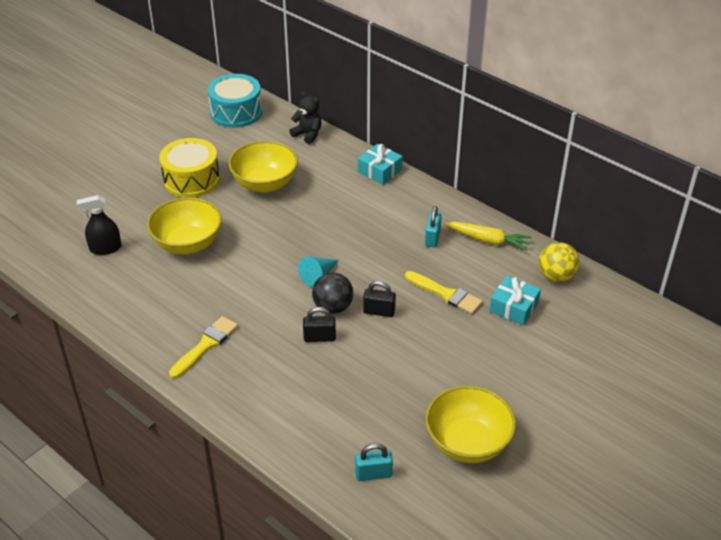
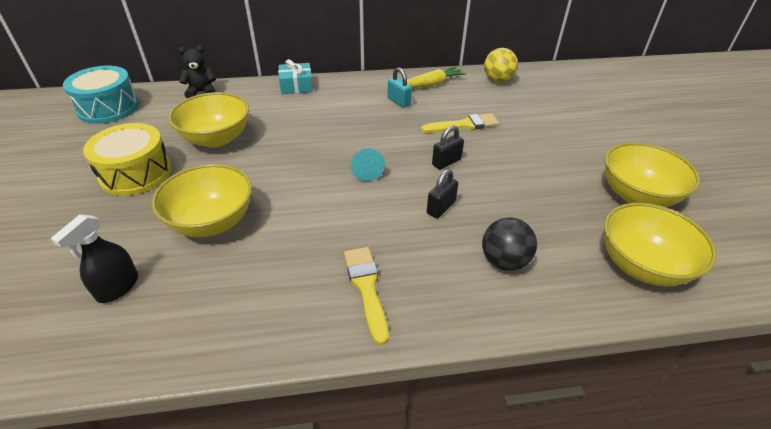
camera: 50 degrees left, 0 degrees up
black ball [312,273,353,314] -> black ball moved to [482,217,537,271]
turquoise padlock [355,443,393,481] -> yellow bowl [604,203,717,286]
turquoise gift [489,276,541,325] -> none

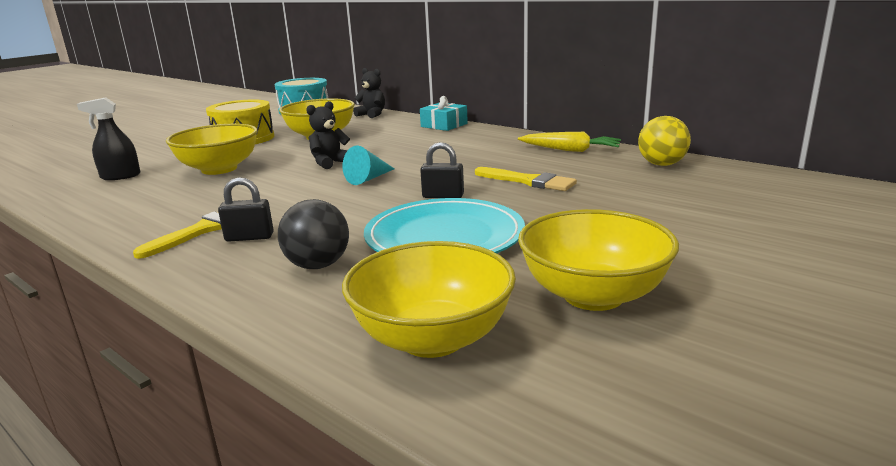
camera: 50 degrees right, 20 degrees down
turquoise padlock [388,67,412,108] -> none
black padlock [427,169,458,218] -> black padlock moved to [218,177,274,242]
none -> black teddy bear [306,101,350,169]
none -> turquoise plate [364,198,525,253]

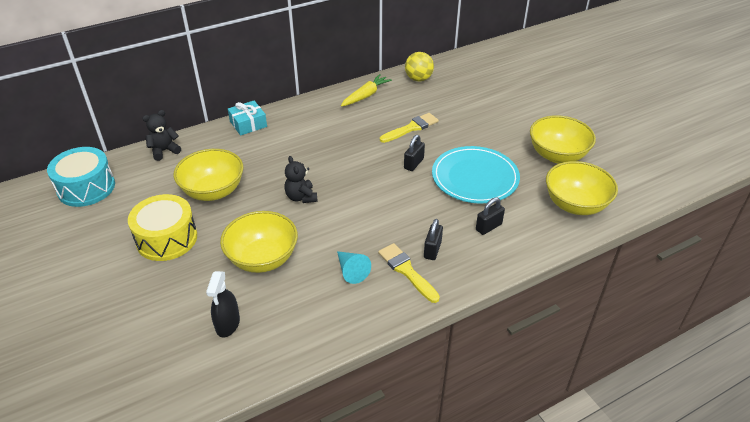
camera: 70 degrees left, 20 degrees up
black ball [278,199,349,269] -> black padlock [476,197,505,235]
turquoise cone [343,145,394,185] -> turquoise cone moved to [337,251,371,284]

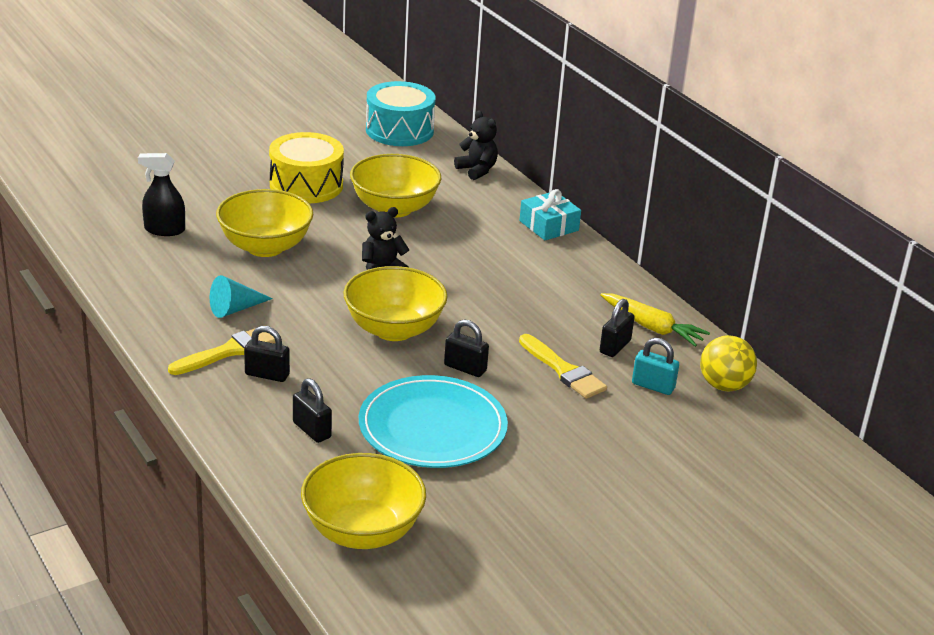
camera: 85 degrees right, 10 degrees down
yellow bowl [530,115,596,163] -> yellow bowl moved to [343,266,448,341]
none -> black padlock [600,299,635,357]
none -> turquoise padlock [632,338,679,395]

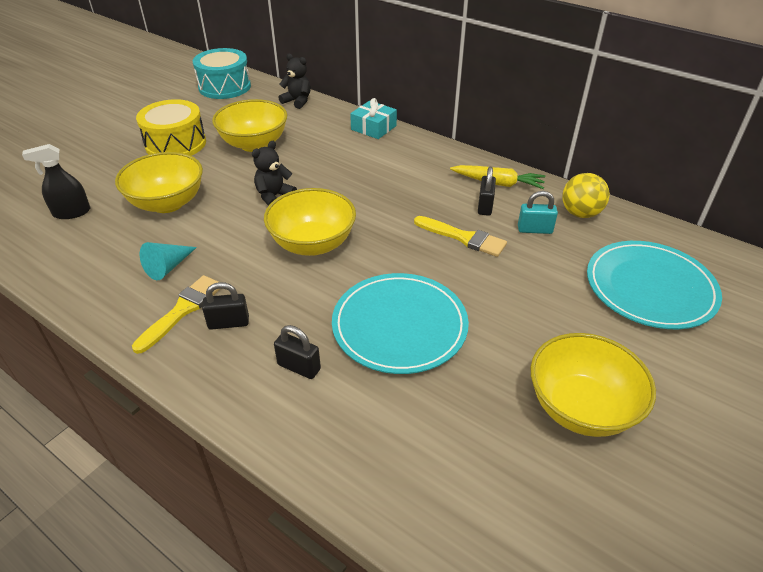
camera: 20 degrees left, 10 degrees up
yellow bowl [301,453,426,549] -> yellow bowl moved to [531,333,656,437]
black padlock [444,319,489,377] -> none
none -> turquoise plate [587,241,722,329]

